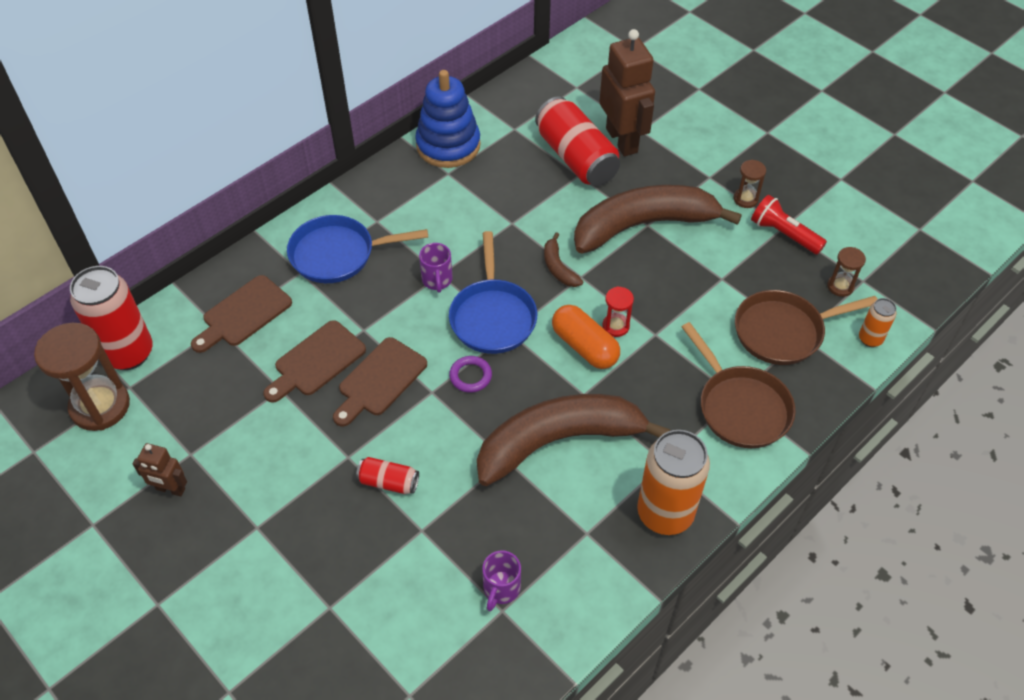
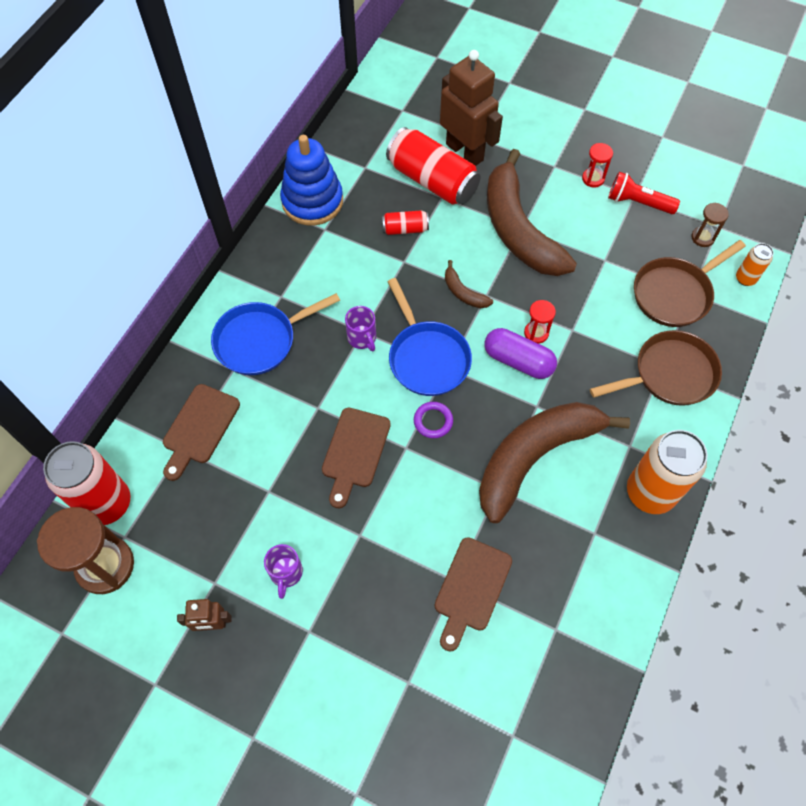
camera: 20 degrees left, 10 degrees up
brown cutting board [263,320,366,403] -> brown cutting board moved to [434,537,512,651]
red can [356,457,419,494] -> red can moved to [382,210,429,235]
purple mug [482,550,521,611] -> purple mug moved to [264,544,303,599]
orange capsule [552,305,620,369] -> purple capsule [485,328,557,379]
brown banana [574,185,742,254] -> brown banana turned 75 degrees counterclockwise [487,149,577,276]
brown pan [682,322,796,448] -> brown pan turned 60 degrees counterclockwise [590,330,722,406]
brown hourglass [734,160,766,208] -> red hourglass [582,143,613,187]

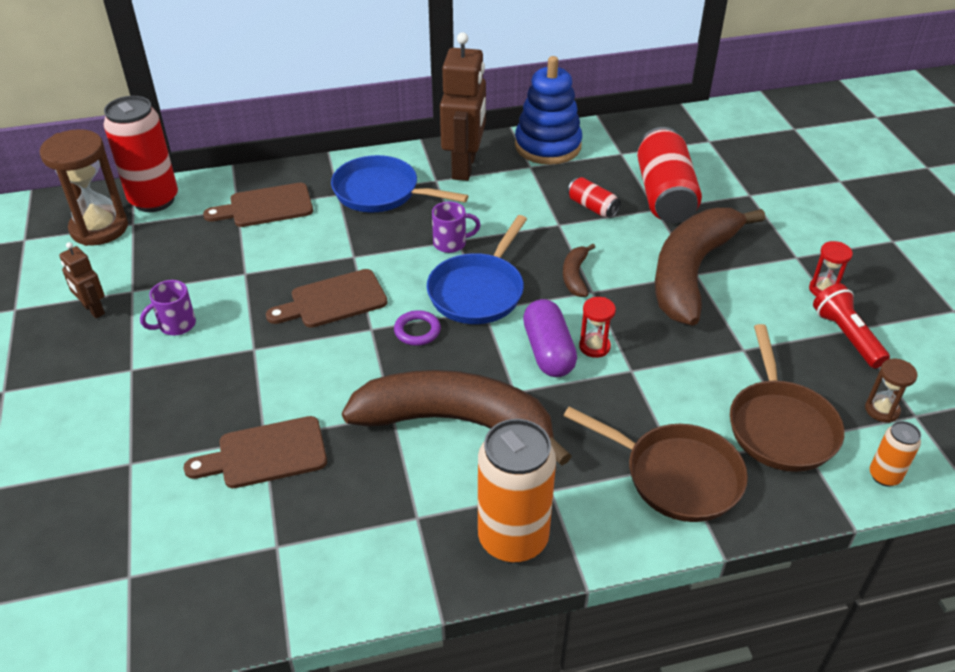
camera: 50 degrees right, 20 degrees down
purple mug [345,306,376,351] -> purple mug turned 120 degrees counterclockwise [432,202,481,253]
brown robot [440,50,503,166] -> brown robot moved to [440,32,486,181]
brown pan [634,240,746,327] -> brown pan turned 105 degrees counterclockwise [730,324,845,472]

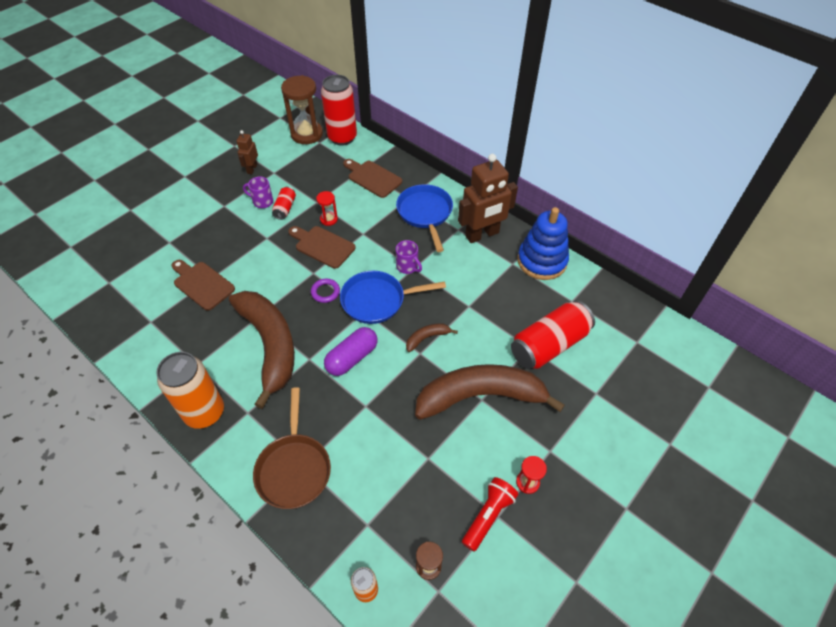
camera: 55 degrees right, 10 degrees up
red can [568,177,621,218] -> red can moved to [272,187,296,220]
red hourglass [579,297,616,358] -> red hourglass moved to [316,191,338,226]
brown pan [730,324,845,472] -> none

